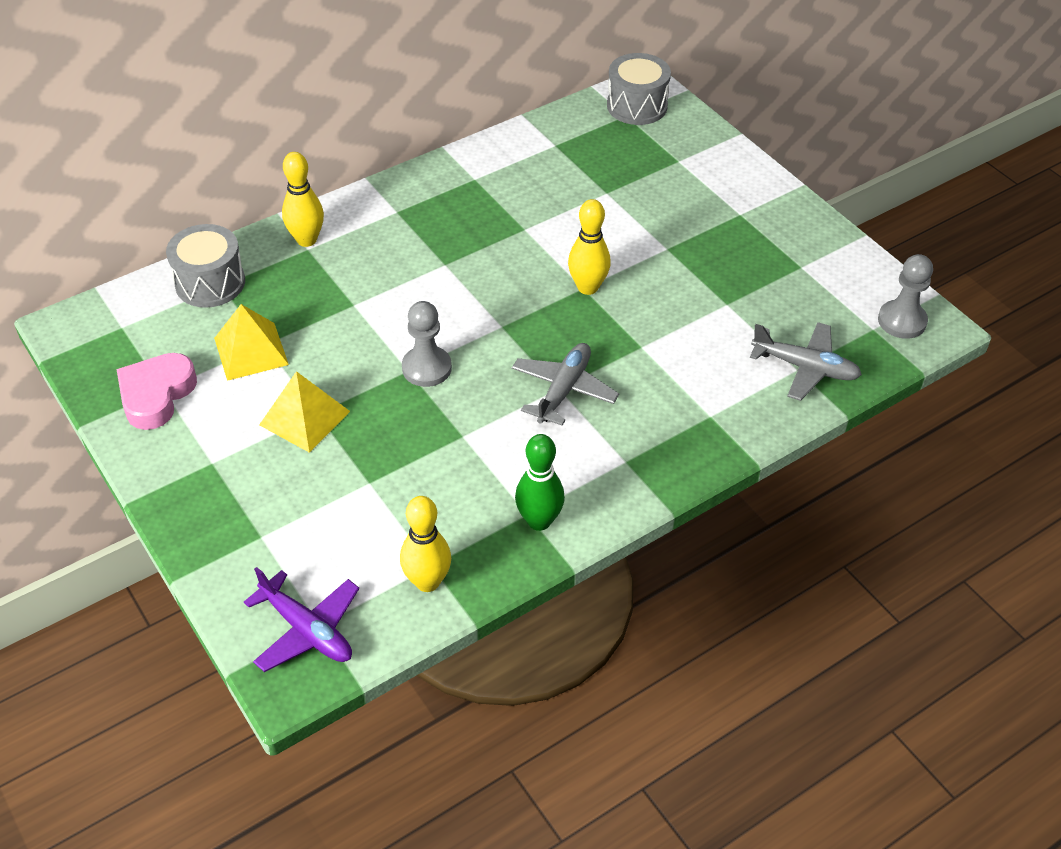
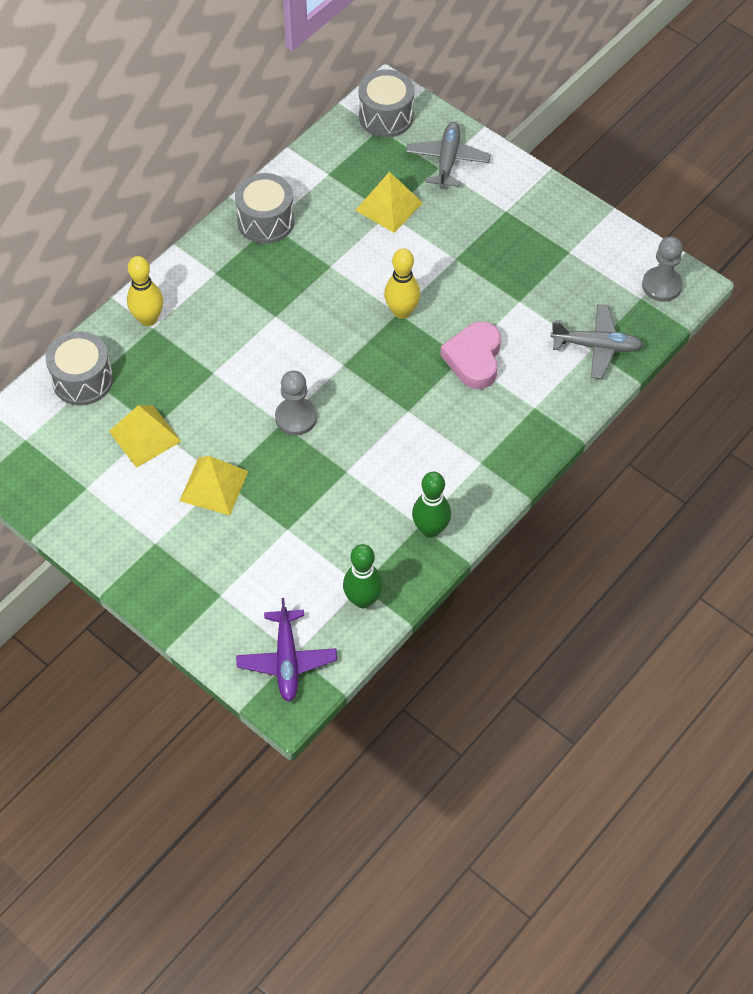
camera: 15 degrees left, 10 degrees up
pink heart [116,353,197,430] -> pink heart moved to [440,322,501,389]
purple plane [244,567,359,672] -> purple plane turned 60 degrees clockwise [236,598,337,702]
yellow bowling pin [400,496,451,592] -> green bowling pin [343,544,383,608]
grey plane [512,343,619,426] -> grey plane moved to [406,122,491,189]
none -> grey drum [235,173,295,244]
none -> yellow pyramid [355,172,423,233]

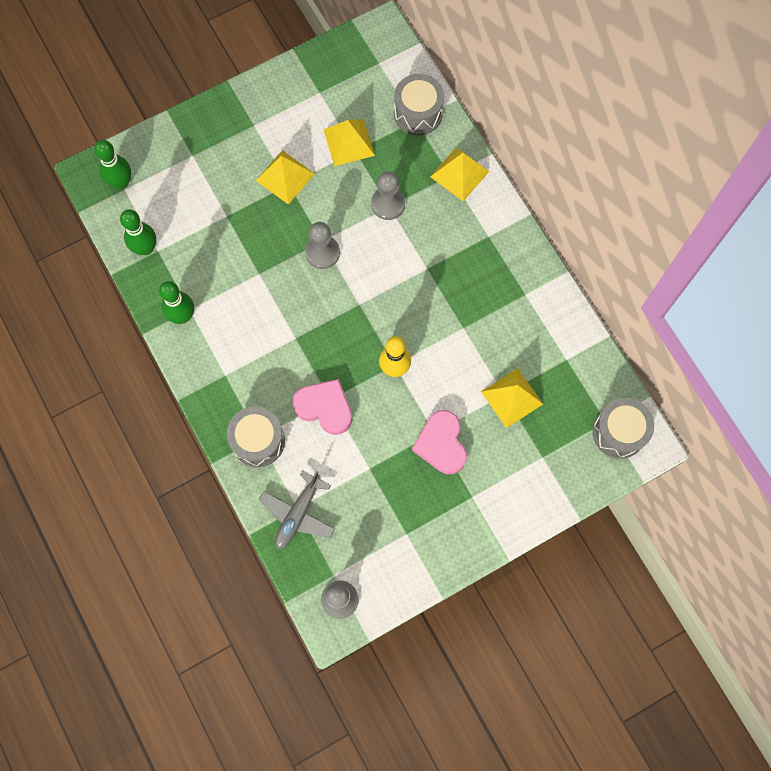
camera: 110 degrees right, 15 degrees up
yellow bowling pin [127,256,163,326] -> yellow pyramid [430,147,489,201]
grey drum [235,173,295,244] -> grey drum moved to [227,406,285,467]
purple plane [236,598,337,702] -> green bowling pin [94,140,131,189]
grey plane [406,122,491,189] -> none
none -> grey pawn [371,171,405,220]
none -> pink heart [412,410,467,474]

